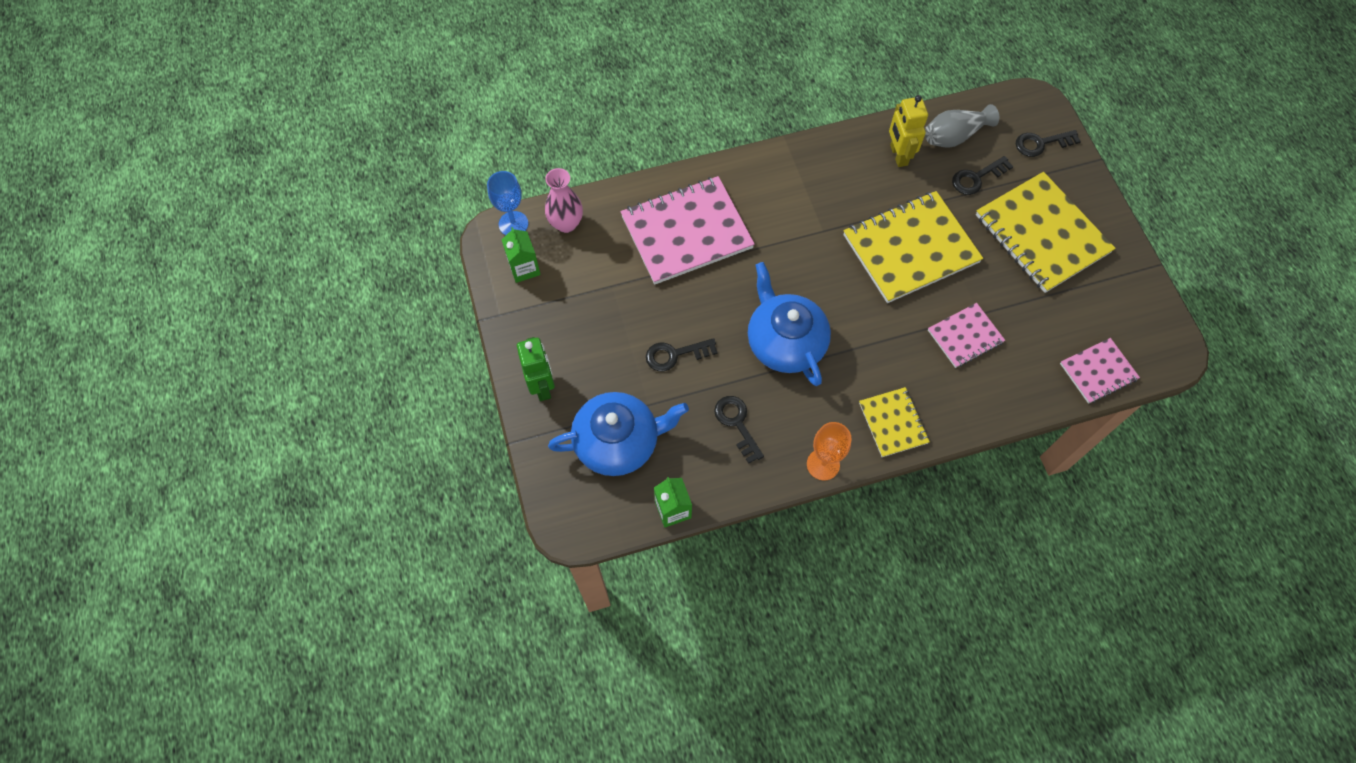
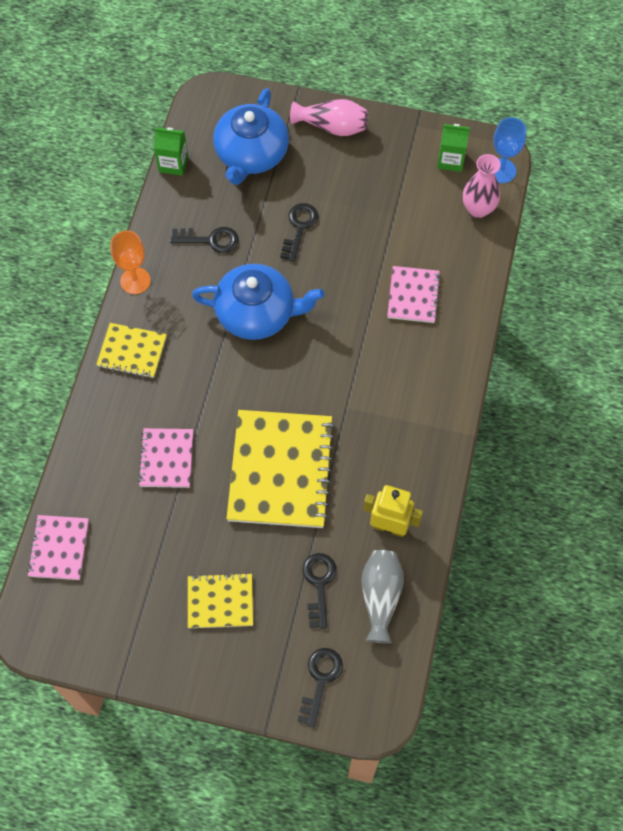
camera: 120 degrees right, 0 degrees up
green robot [517,337,555,401] -> pink vase [290,99,368,136]
pink notebook [620,176,755,284] -> pink notebook [387,266,441,323], size x0.53
yellow notebook [976,172,1116,293] -> yellow notebook [188,573,253,628], size x0.53

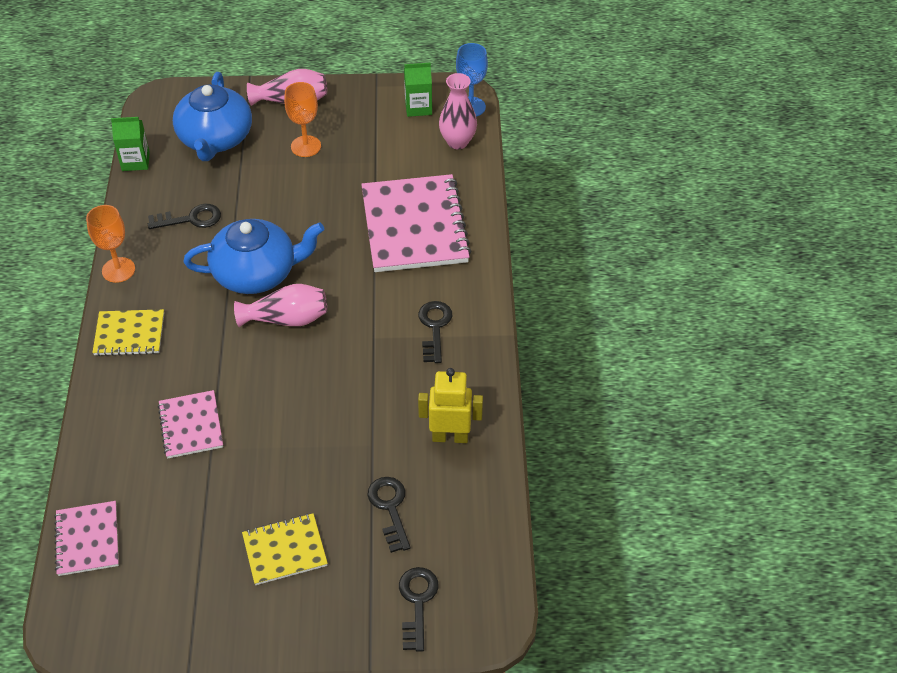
camera: 15 degrees left, 15 degrees down
yellow notebook [226,410,335,528] -> none
black key [280,203,318,262] -> black key moved to [418,301,452,363]
grey vase [361,550,404,643] -> none
pink notebook [387,266,441,323] -> pink notebook [361,174,471,272], size x1.90
none -> pink vase [234,284,327,327]
none -> orange goblet [284,82,321,157]

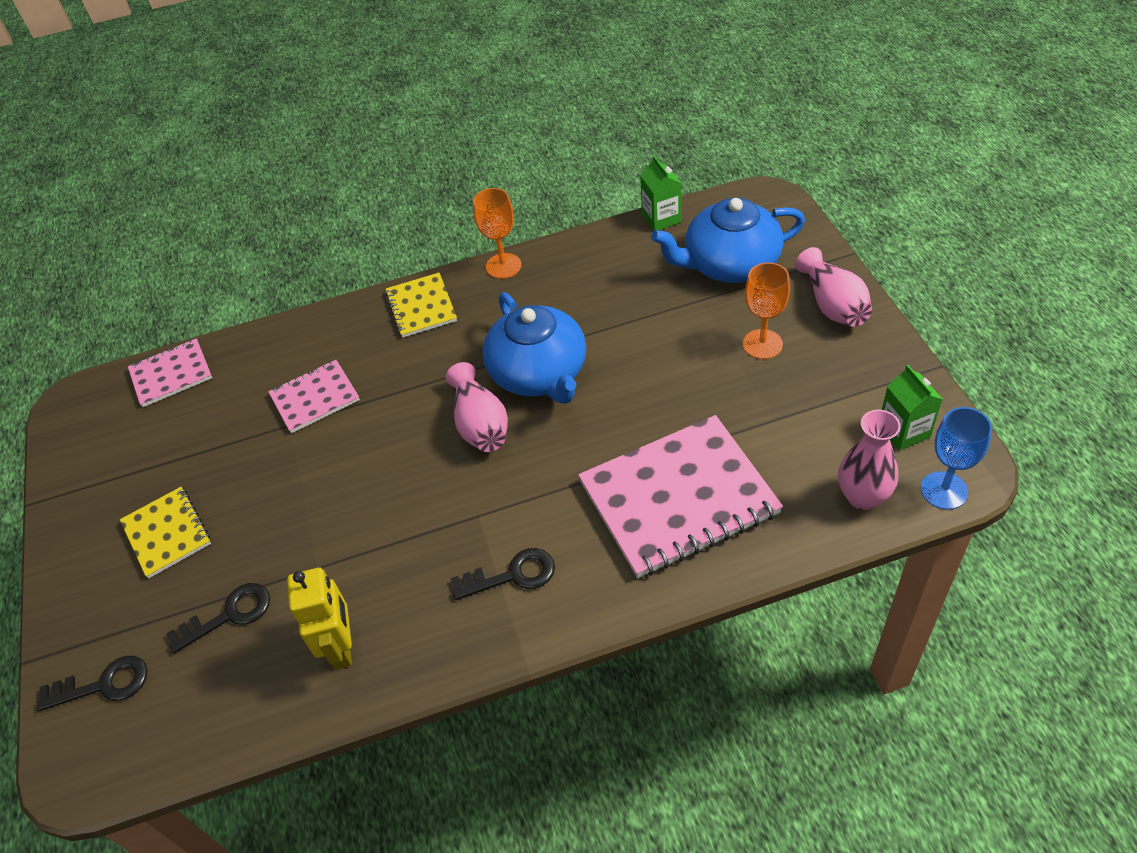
camera: 80 degrees right, 0 degrees up
black key [148,204,221,229] -> none

